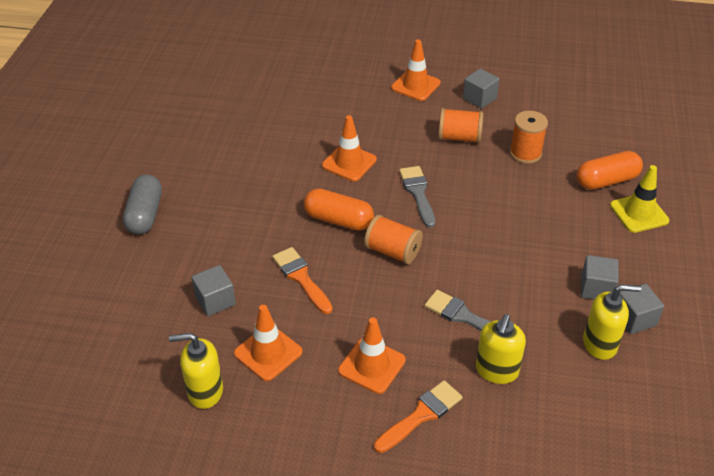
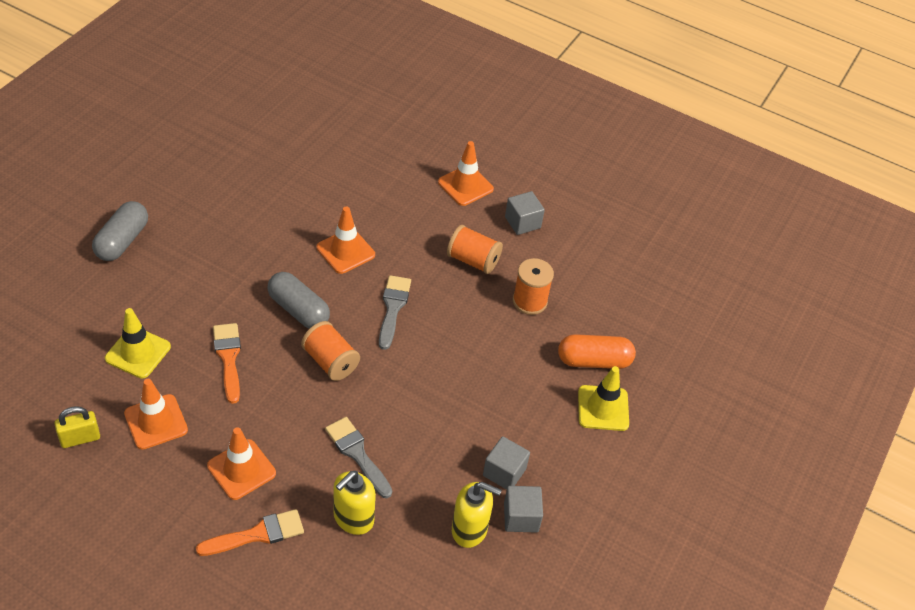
camera: 15 degrees right, 5 degrees up
yellow soap dispenser [169,333,223,409] -> yellow padlock [54,406,100,448]
grey cube [191,265,236,316] -> yellow traffic cone [105,308,171,379]
orange capsule [304,188,374,231] -> grey capsule [267,272,330,329]

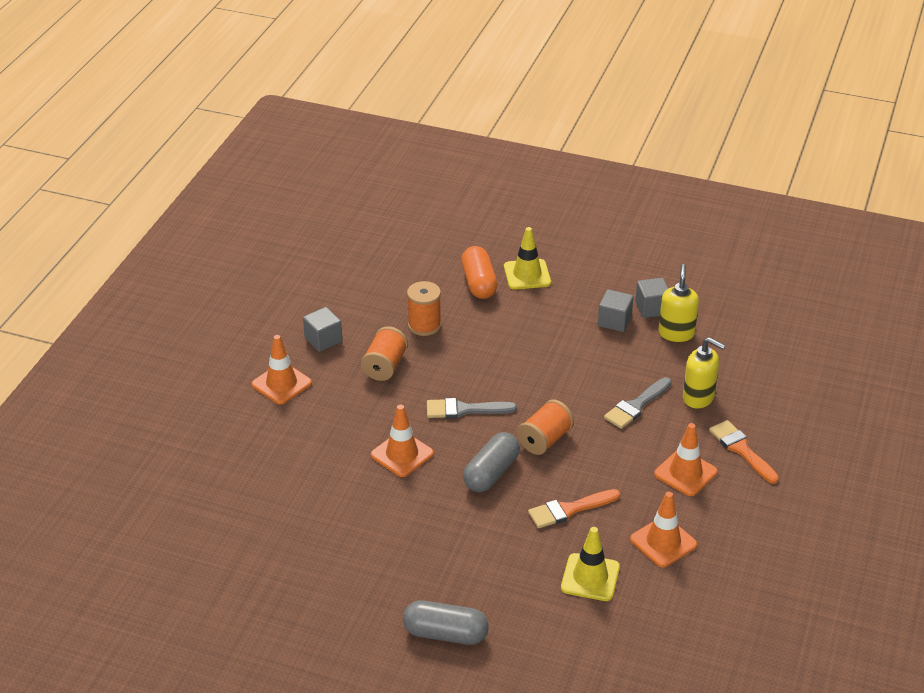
camera: 95 degrees left, 10 degrees down
yellow padlock [54,406,100,448] -> none

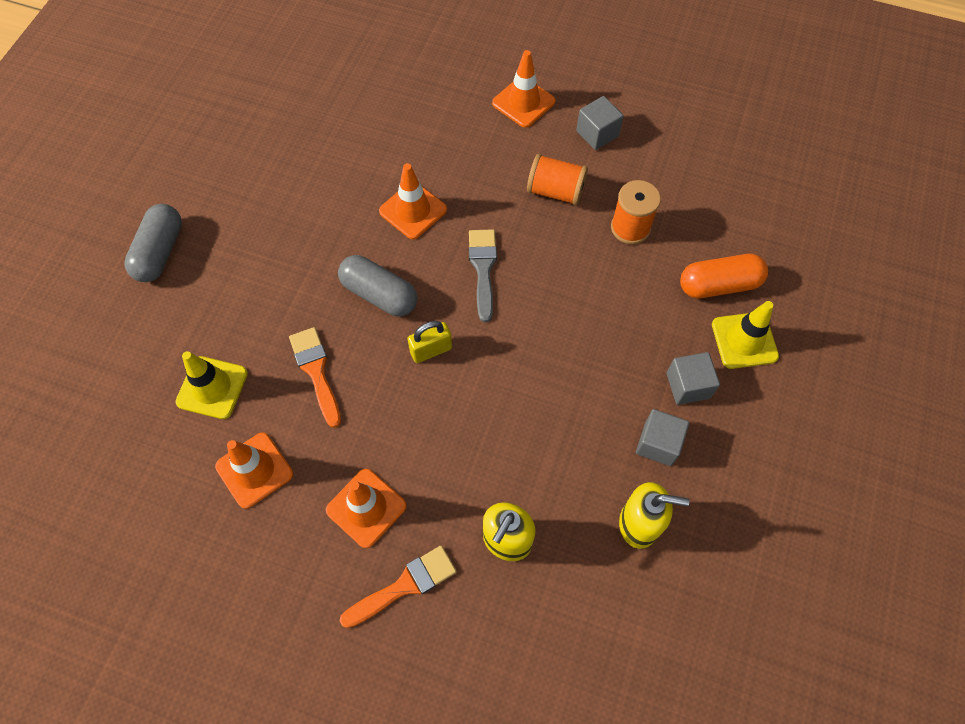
camera: 90 degrees right, 25 degrees up
orange spool [517,400,574,455] -> yellow padlock [407,321,452,363]
grey brush [604,377,672,429] -> none
grey cube [635,278,669,318] -> grey cube moved to [667,352,720,405]

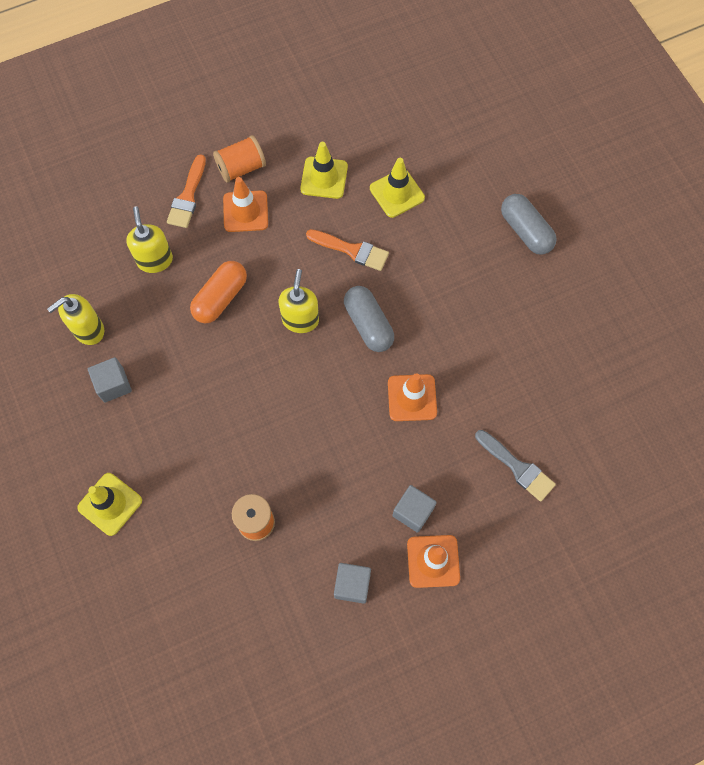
camera: 135 degrees right, 5 degrees up
orange traffic cone [215,432,293,509] -> yellow traffic cone [300,142,348,199]
grey capsule [338,255,417,317] -> grey capsule turned 75 degrees clockwise [344,286,394,352]
yellow padlock [407,321,452,363] -> yellow soap dispenser [279,269,319,333]
grey brush [469,229,497,322] -> grey brush moved to [475,430,556,502]
orange spool [527,154,588,206] -> orange spool moved to [213,135,266,183]
grey cube [667,352,720,405] -> grey cube moved to [392,485,437,533]
orange capsule [680,254,768,298] -> orange capsule moved to [190,261,247,323]

